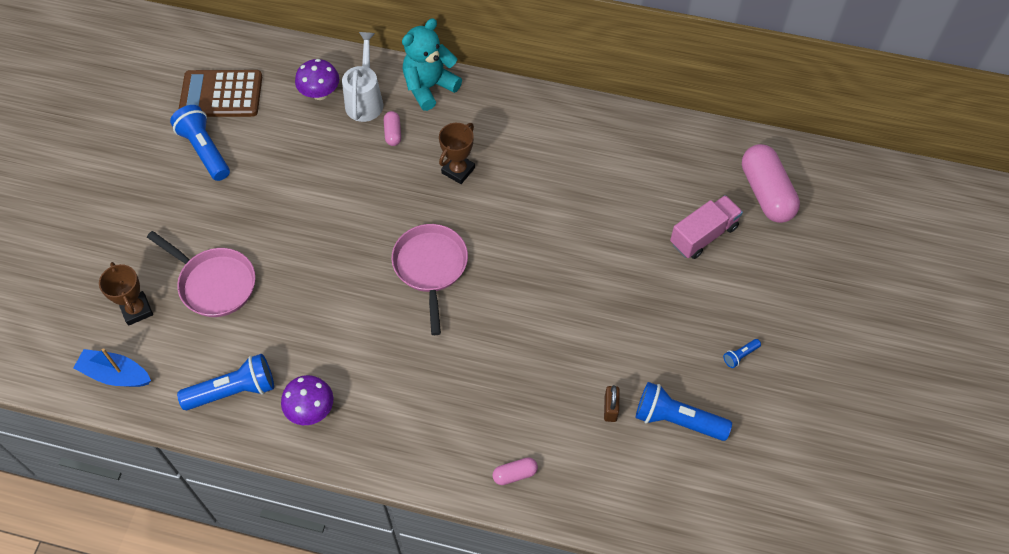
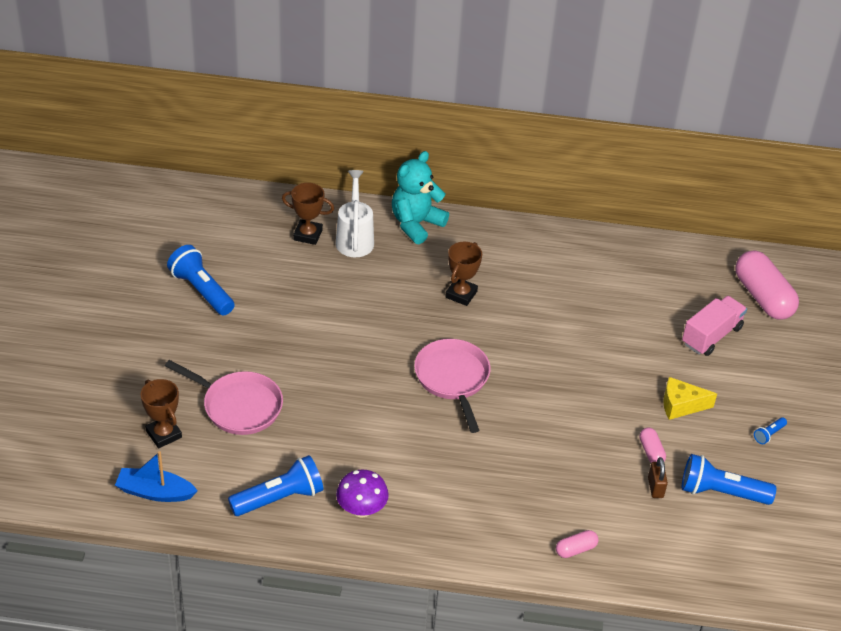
camera: 10 degrees left, 15 degrees down
brown calculator [179,70,262,117] -> none
purple mushroom [295,59,339,100] -> brown trophy [282,183,334,245]
pink capsule [384,111,401,146] -> pink capsule moved to [639,428,666,463]
none -> yellow cheese [663,377,717,420]

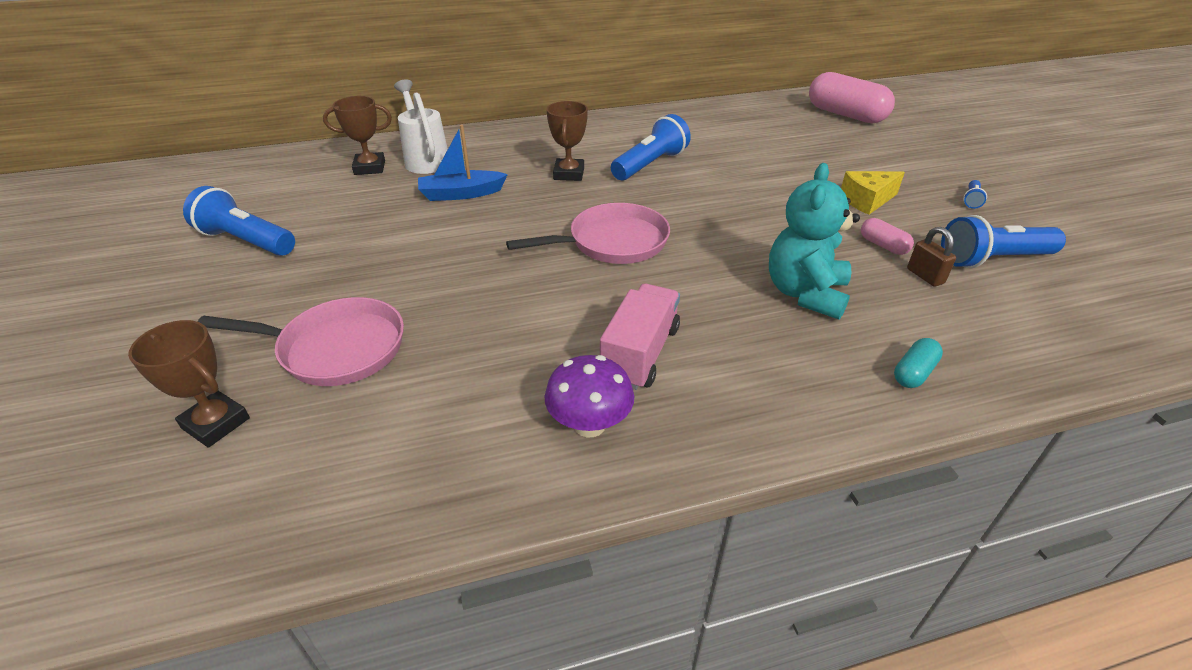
camera: 20 degrees left, 5 degrees down
blue boat [115,451,198,502] -> blue boat moved to [418,125,508,201]
blue flashlight [228,455,323,516] -> blue flashlight moved to [611,114,691,180]
turquoise teddy bear [392,151,449,244] -> turquoise teddy bear moved to [769,163,860,320]
pink pan [414,339,490,433] -> pink pan turned 105 degrees clockwise [506,203,670,264]
pink capsule [556,530,599,558] -> turquoise capsule [894,338,943,388]
pink truck [682,296,747,356] -> pink truck moved to [600,283,680,390]

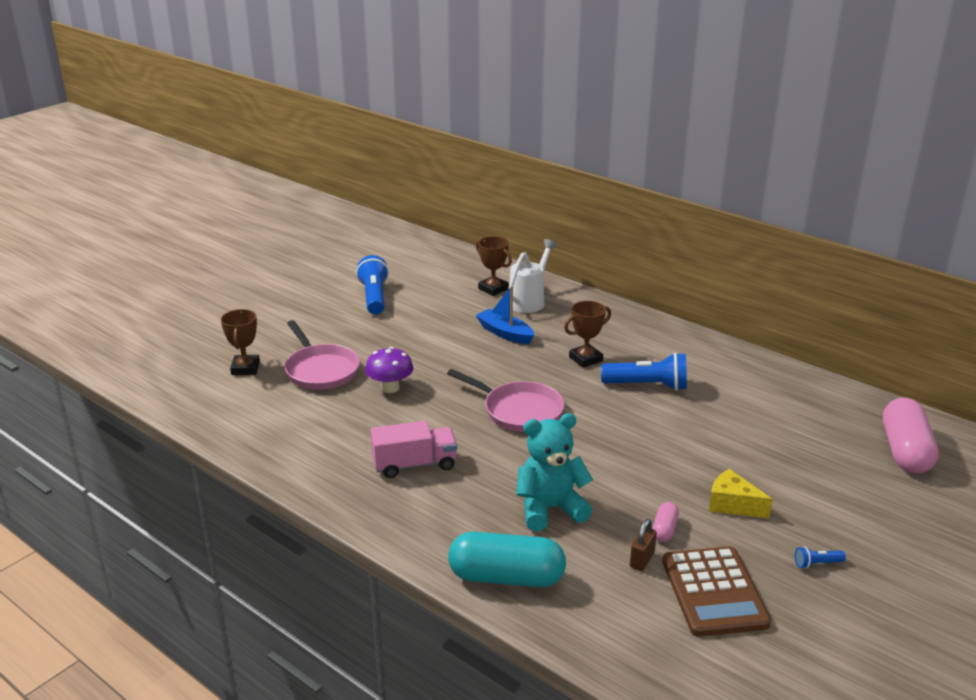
camera: 55 degrees right, 10 degrees down
purple mushroom [545,355,634,437] -> purple mushroom moved to [365,347,413,393]
turquoise capsule [894,338,943,388] -> turquoise capsule [448,532,566,587], size x2.17
blue flashlight [941,215,1066,268] -> brown calculator [662,546,771,637]

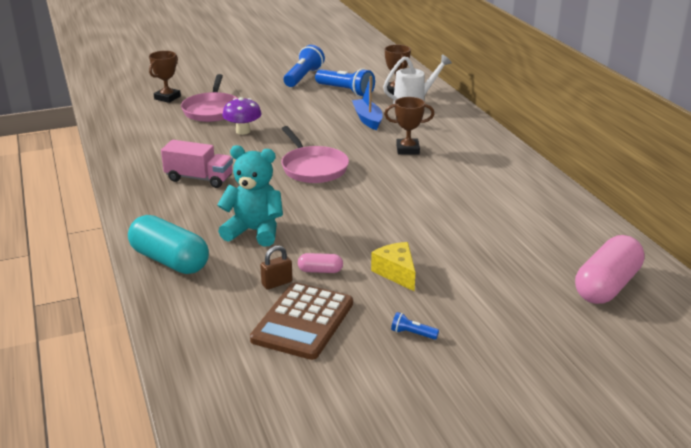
camera: 30 degrees right, 0 degrees up
blue flashlight [601,352,687,391] -> blue flashlight moved to [315,68,375,97]
pink capsule [652,502,679,542] -> pink capsule turned 45 degrees clockwise [298,253,343,273]

